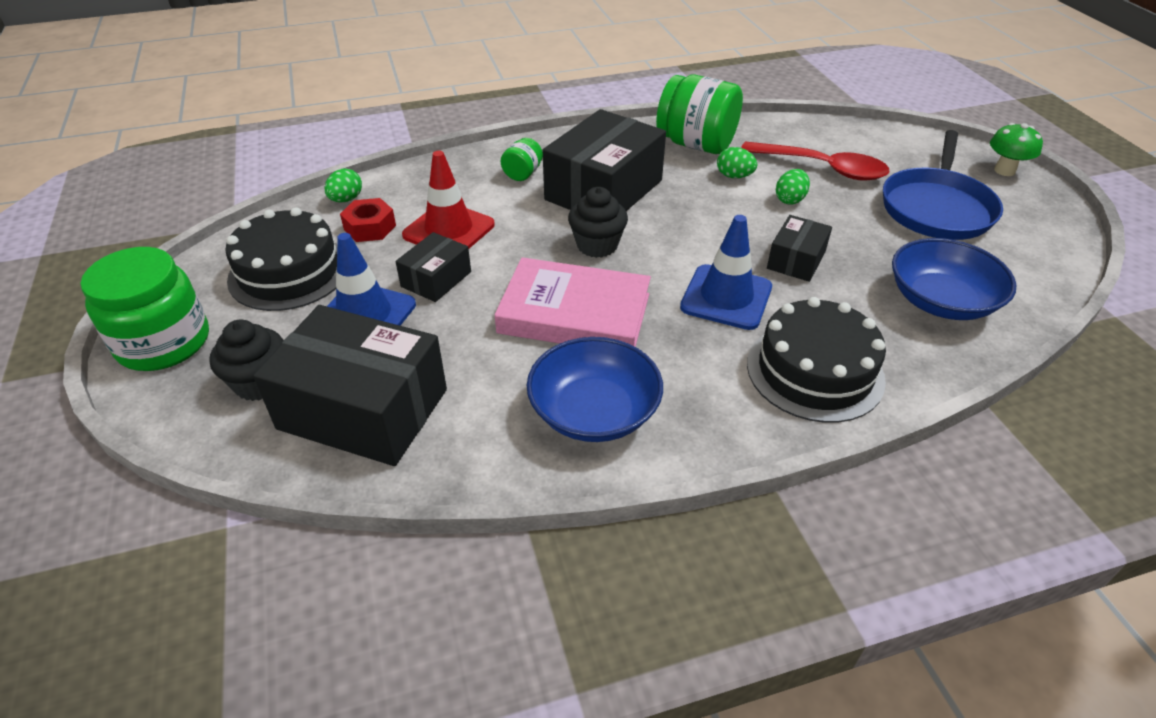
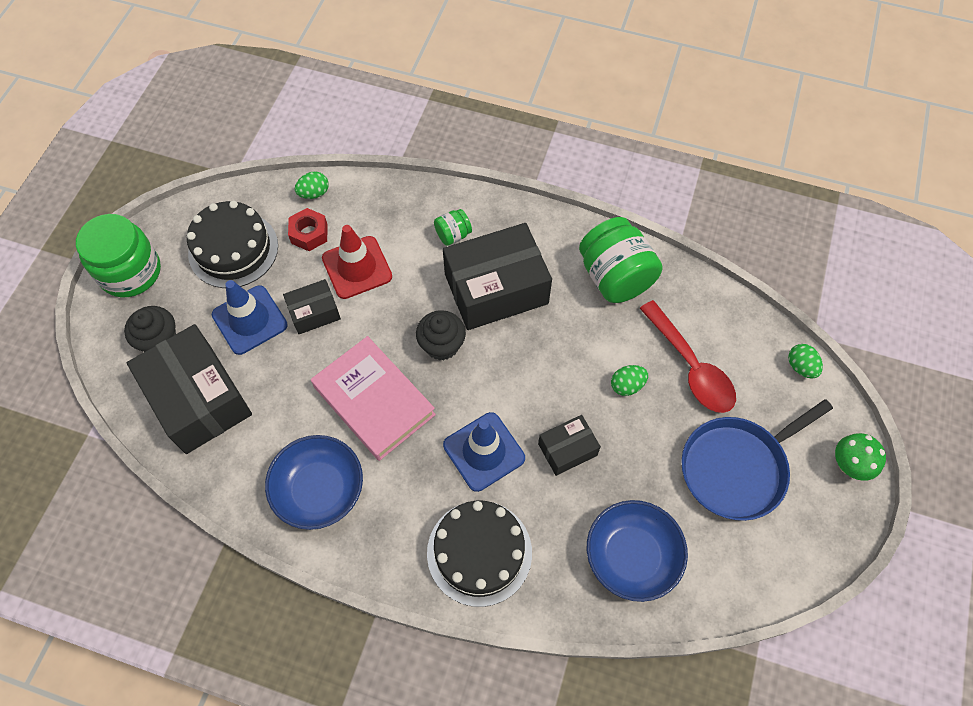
camera: 35 degrees right, 20 degrees up
green egg [717,147,757,178] -> green egg moved to [788,344,823,379]

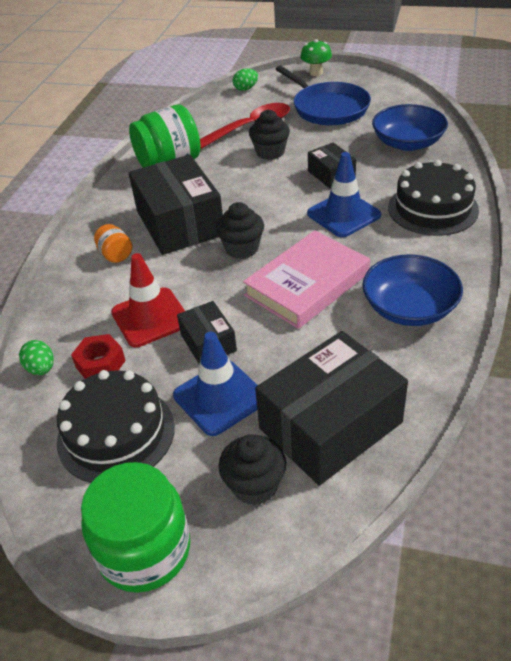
camera: 90 degrees left, 20 degrees down
green jar [434,209,472,246] -> orange jar [94,224,132,263]
green egg [611,365,648,396] -> black cupcake [249,110,290,160]

